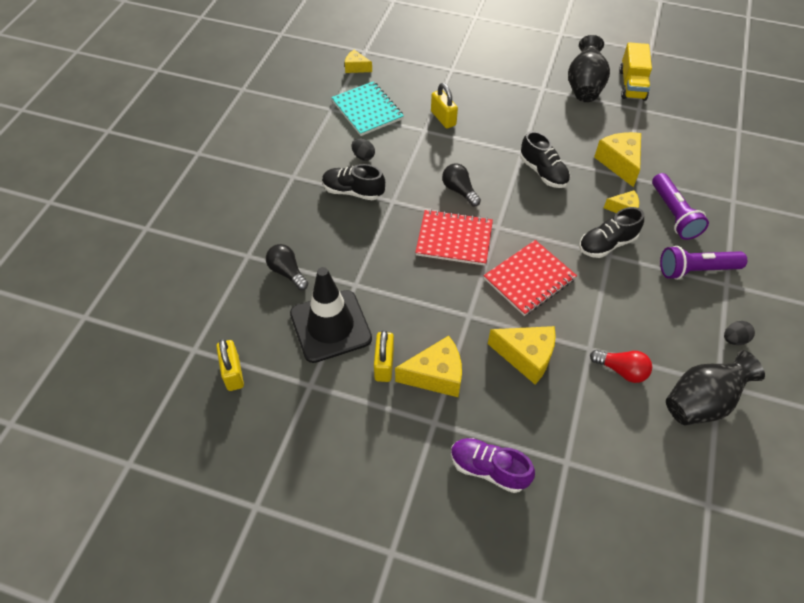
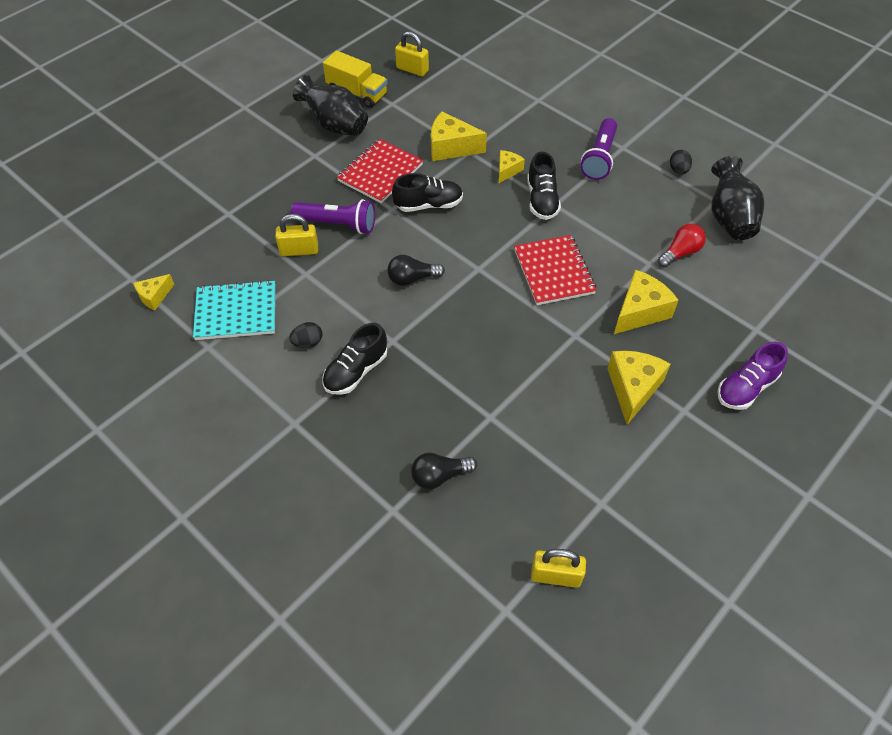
camera: 65 degrees left, 0 degrees up
black traffic cone [290,267,372,363] -> none
yellow padlock [374,330,394,382] -> yellow padlock moved to [395,31,429,76]
red notebook [415,209,493,266] -> red notebook moved to [337,139,423,203]
purple flashlight [652,173,709,240] -> purple flashlight moved to [291,199,375,234]

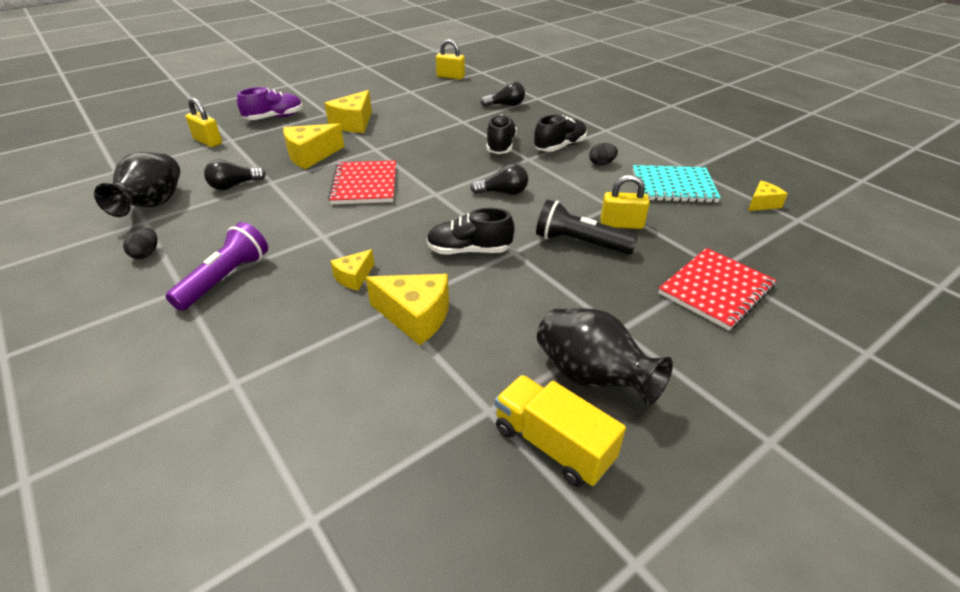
camera: 170 degrees left, 15 degrees down
purple flashlight [291,199,375,234] -> black flashlight [536,199,638,255]
red notebook [337,139,423,203] -> red notebook moved to [658,248,776,330]
yellow padlock [395,31,429,76] -> yellow padlock moved to [186,98,222,147]
black shoe [527,151,561,220] -> black shoe moved to [486,114,517,154]
red light bulb [658,224,706,268] -> black light bulb [204,159,266,190]

